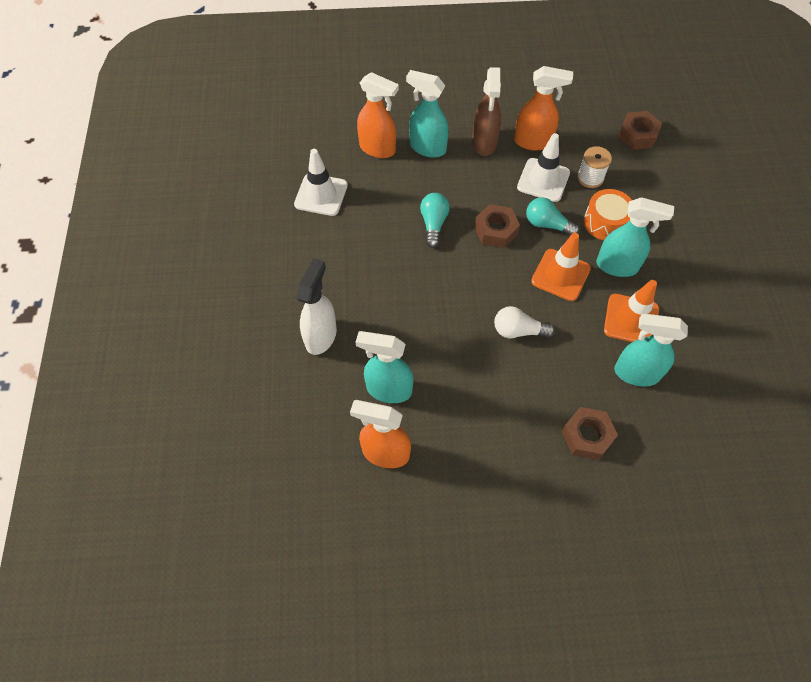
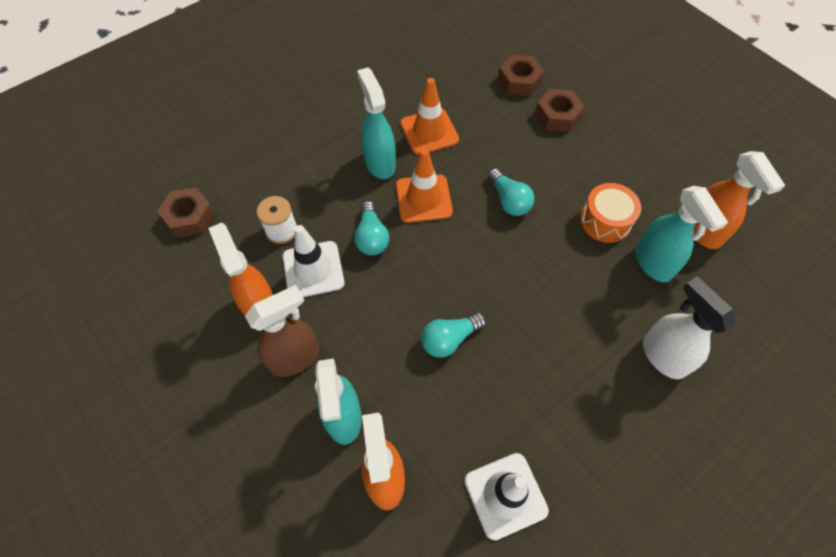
camera: 125 degrees left, 0 degrees up
white spray bottle [296,258,337,355] -> white spray bottle turned 75 degrees clockwise [643,276,736,379]
brown nut [474,204,520,248] -> brown nut moved to [498,55,544,96]
white light bulb [494,306,555,338] -> turquoise light bulb [487,168,534,216]
orange drum [584,189,632,240] -> orange drum moved to [580,183,641,243]
turquoise spray bottle [614,313,688,386] -> none

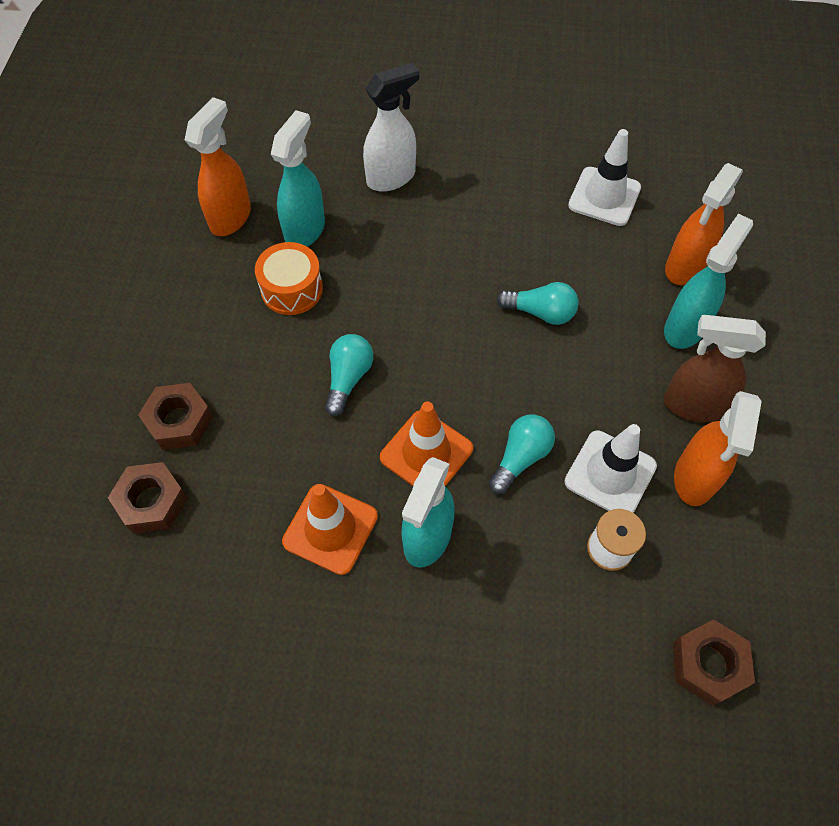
camera: 135 degrees left, 0 degrees up
white spray bottle [643,276,736,379] -> white spray bottle turned 135 degrees counterclockwise [363,63,419,192]

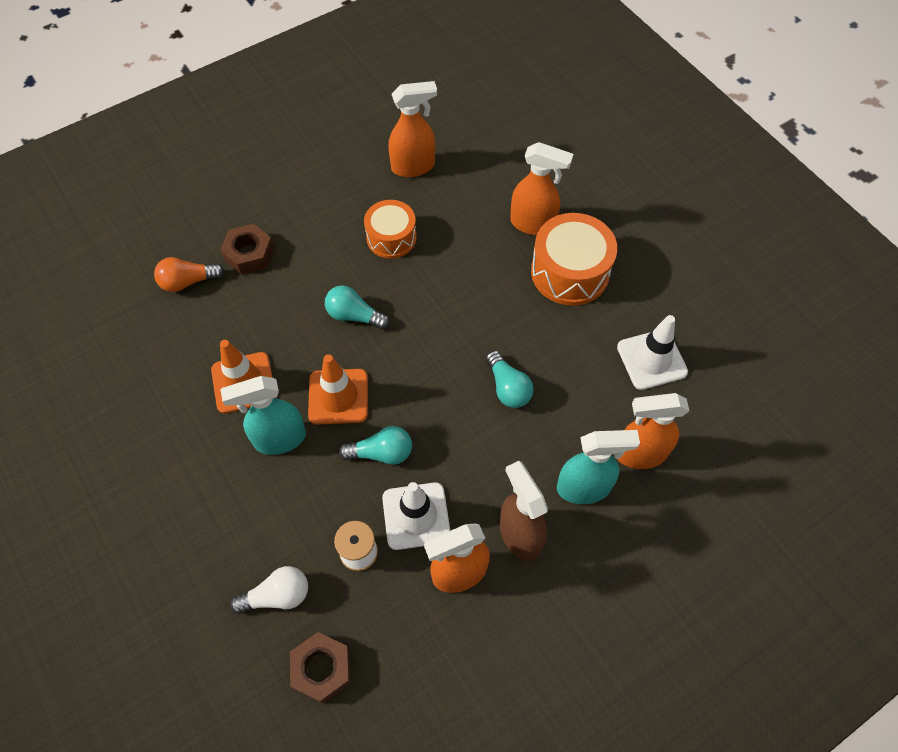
camera: 50 degrees right, 0 degrees up
brown nut [108,462,188,534] -> orange light bulb [154,257,225,292]
turquoise spray bottle [271,110,325,247] -> none
turquoise light bulb [325,334,373,416] -> turquoise light bulb turned 135 degrees counterclockwise [325,285,390,330]
white spray bottle [363,63,419,192] -> orange spray bottle [510,142,573,236]
none -> white light bulb [230,566,308,614]
none -> orange drum [531,213,617,306]

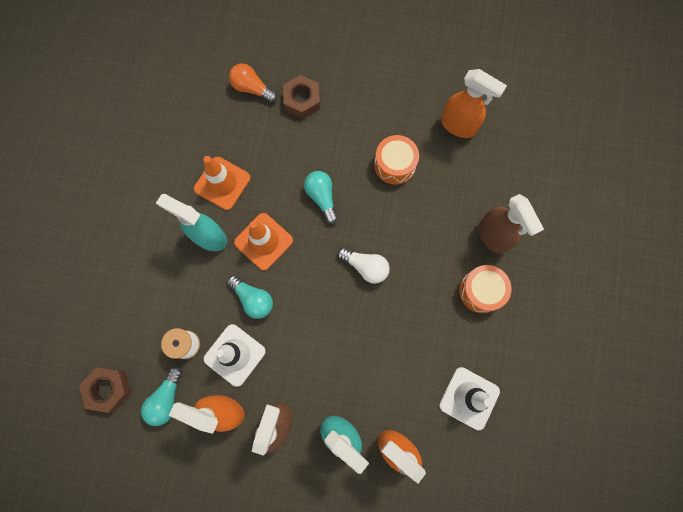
camera: 45 degrees right, 15 degrees up
white light bulb [230,566,308,614] -> white light bulb moved to [337,247,390,284]
turquoise light bulb [486,350,534,408] -> turquoise light bulb moved to [141,366,182,426]
orange spray bottle [510,142,573,236] -> brown spray bottle [479,194,544,254]
orange drum [531,213,617,306] -> orange drum [459,265,511,313], size x0.65

